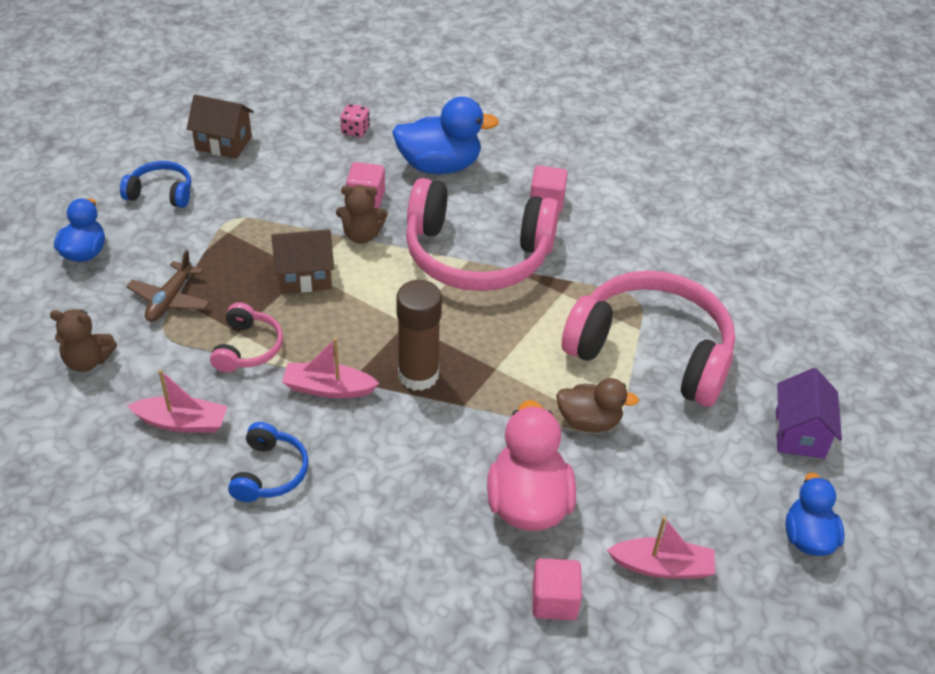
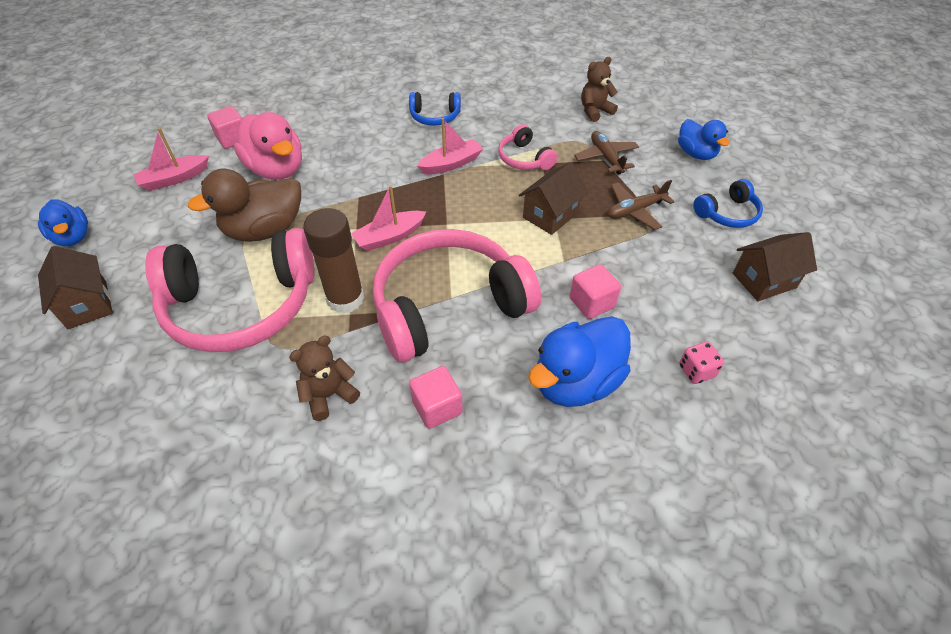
camera: 145 degrees right, 5 degrees up
pink boat [127,370,228,433] -> pink boat moved to [351,185,426,251]
blue headphones [228,422,309,502] -> blue headphones turned 60 degrees counterclockwise [409,92,461,126]
brown teddy bear [336,185,388,244] -> brown teddy bear moved to [289,336,360,421]
brown glue stick [396,280,442,391] -> brown glue stick moved to [303,208,364,314]
brown duck [556,378,639,432] -> brown duck [188,169,301,242], size x1.59
purple house [775,368,842,459] -> brown house [38,246,113,329]
none -> brown plane [608,180,674,230]

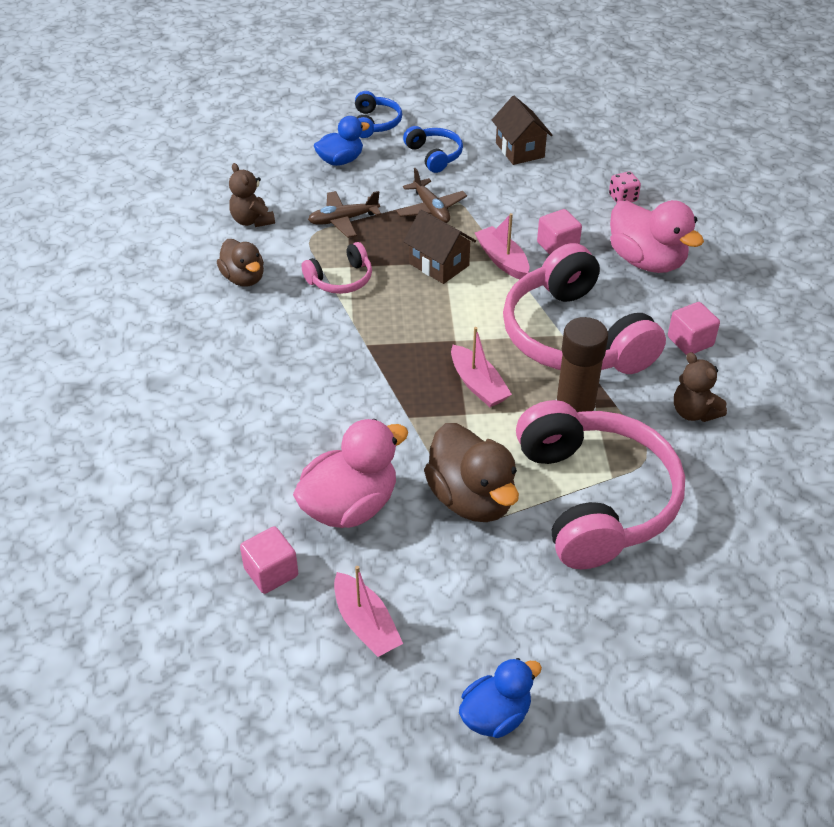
camera: 90 degrees left, 5 degrees down
brown house [38,246,113,329] -> none
blue headphones [409,92,461,126] -> blue headphones moved to [355,91,402,138]
pink boat [417,118,483,174] -> pink boat moved to [475,213,529,279]
blue duck [528,316,631,407] -> pink duck [610,200,704,273]
none -> brown duck [217,239,264,287]

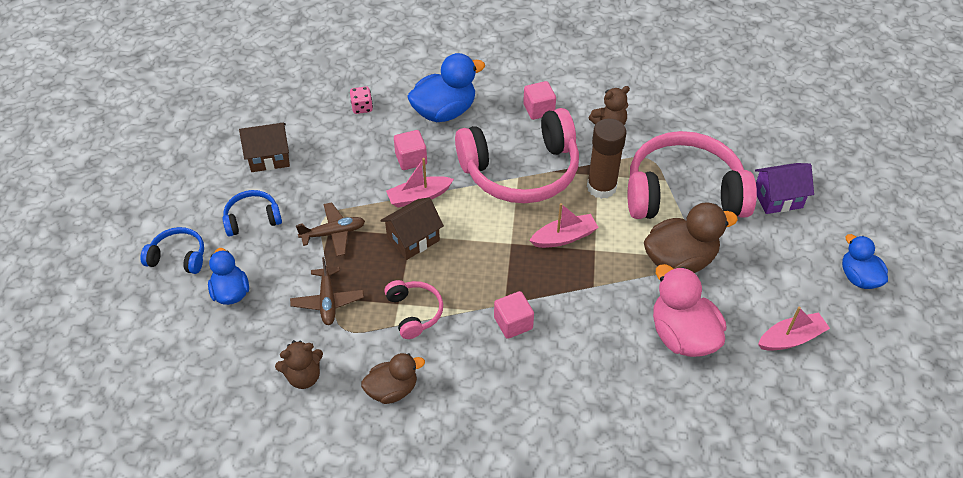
camera: 80 degrees left, 5 degrees up
pink cube [240,526,298,594] -> pink cube moved to [494,291,534,339]
pink duck [610,200,704,273] -> blue duck [407,53,485,122]
none -> purple house [755,163,814,214]

